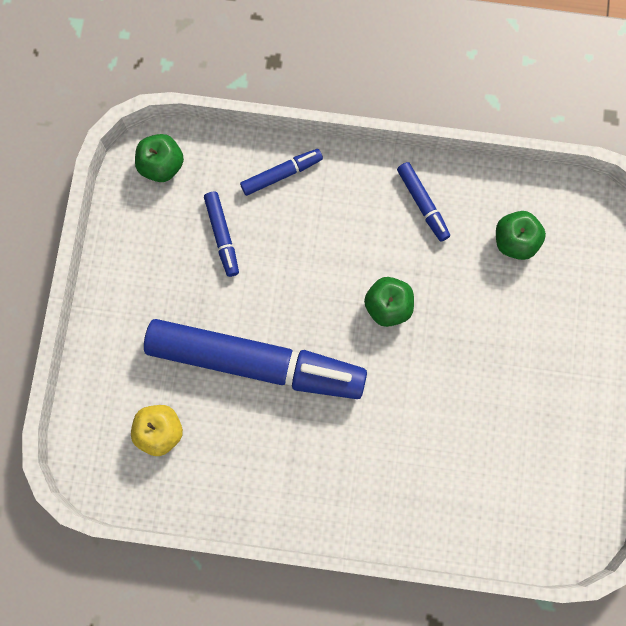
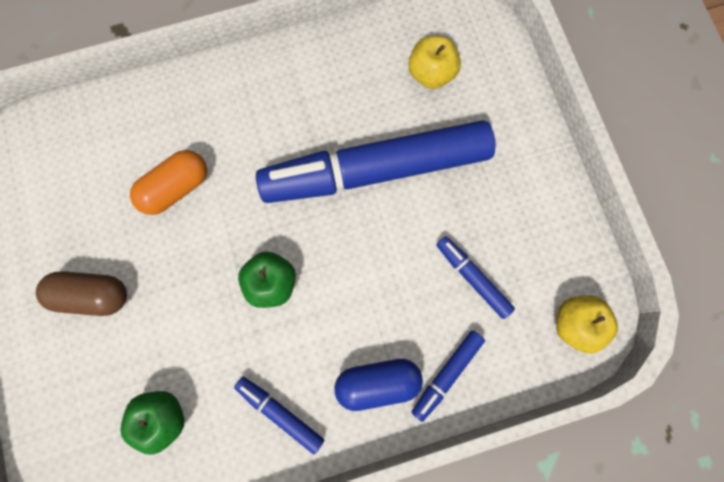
camera: 155 degrees right, 0 degrees up
green apple [135,134,184,182] -> yellow apple [556,295,618,354]
none -> brown capsule [36,271,127,316]
none -> orange capsule [130,150,207,215]
none -> blue capsule [335,359,423,411]

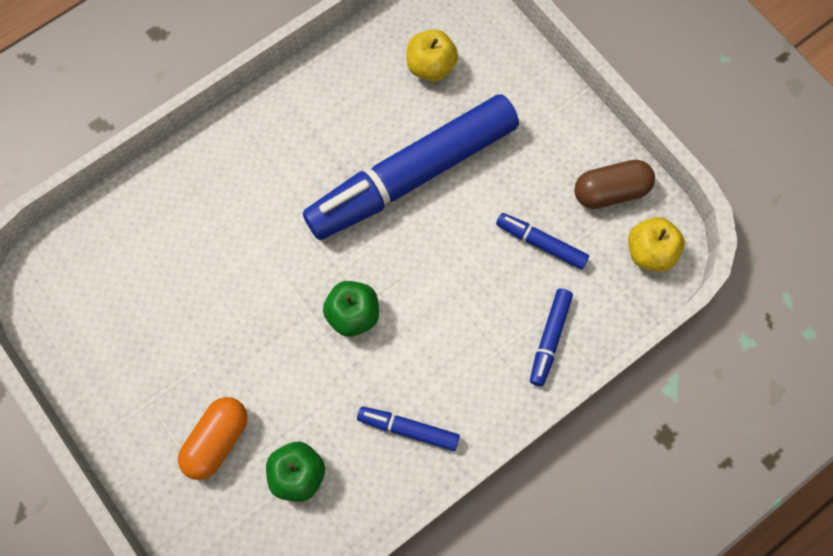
camera: 20 degrees left, 5 degrees down
brown capsule [36,271,127,316] -> brown capsule moved to [574,160,655,209]
orange capsule [130,150,207,215] -> orange capsule moved to [178,397,248,480]
blue capsule [335,359,423,411] -> none

